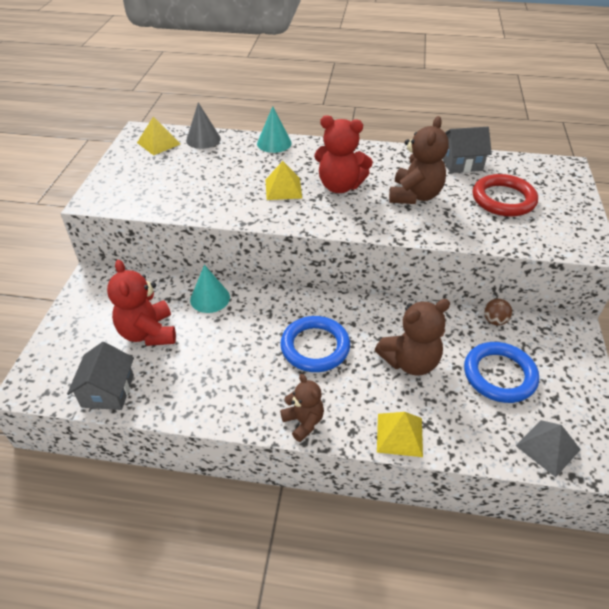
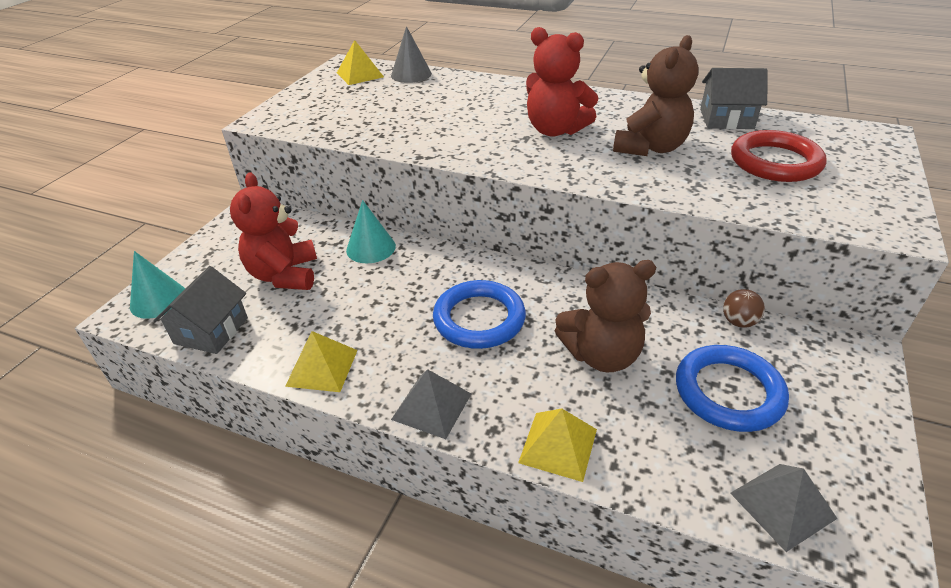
camera: 15 degrees right, 5 degrees down
turquoise cone [257,106,292,153] -> turquoise cone moved to [130,251,185,319]
yellow pyramid [266,161,302,200] -> yellow pyramid moved to [285,331,358,392]
brown teddy bear [280,374,324,442] -> grey pyramid [391,369,471,439]

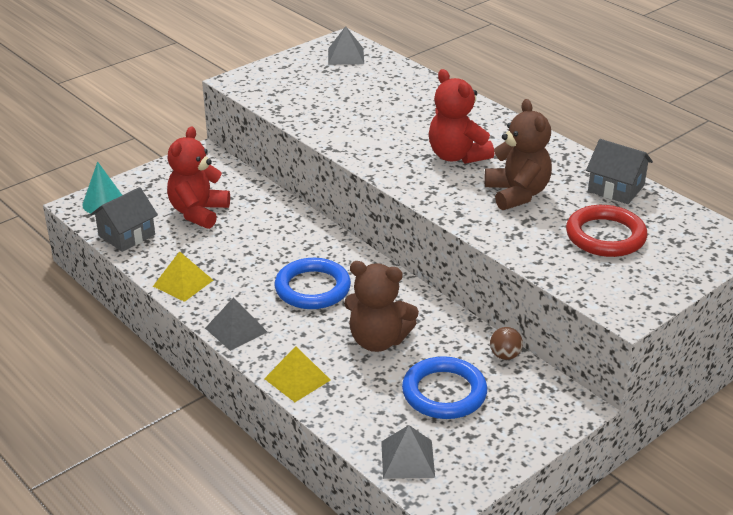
camera: 25 degrees right, 5 degrees down
yellow pyramid [337,40,384,85] -> grey pyramid [328,26,364,65]
turquoise cone [346,200,396,263] -> none
grey cone [391,26,432,83] -> none
brown teddy bear [613,35,699,156] -> brown teddy bear turned 75 degrees counterclockwise [484,99,552,210]

